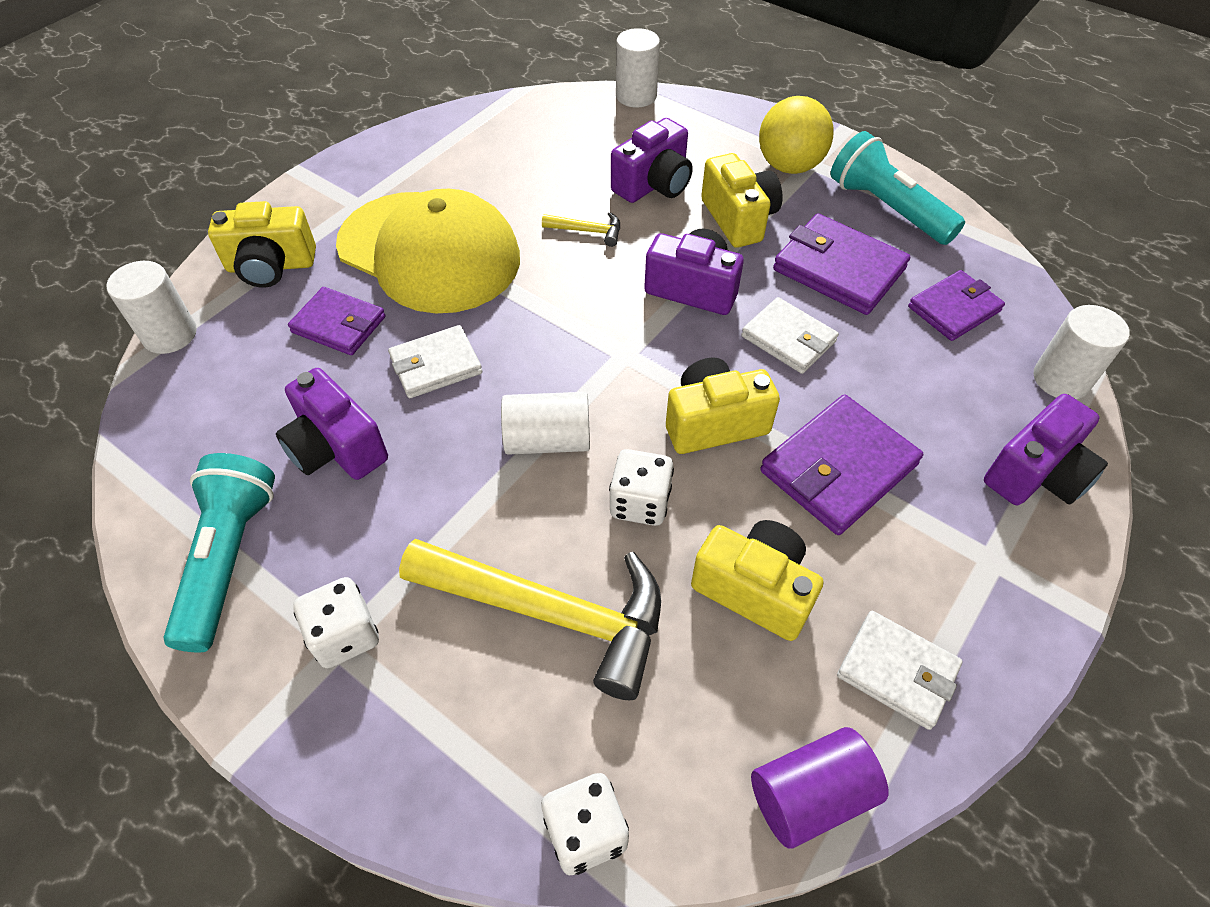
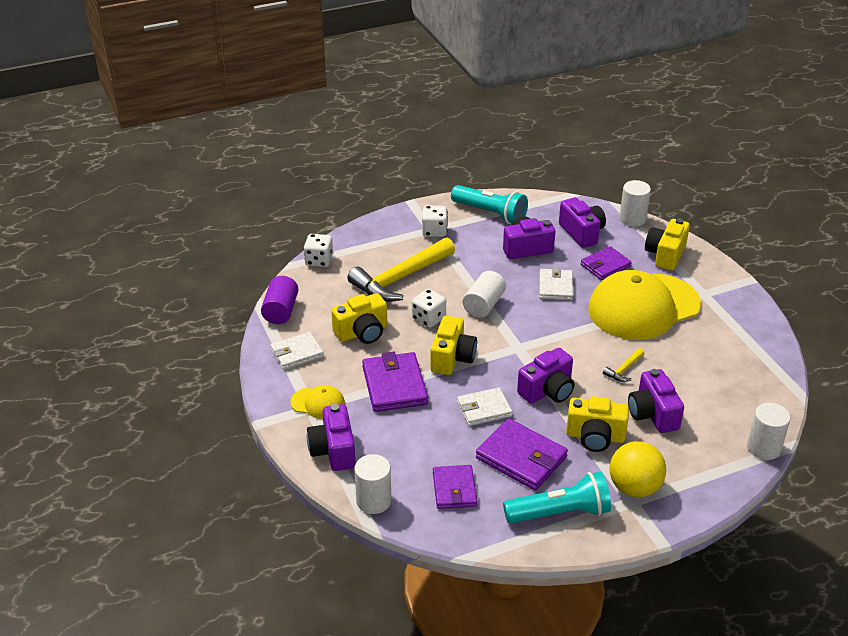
camera: 120 degrees right, 15 degrees down
purple wallet [773,214,910,315] -> purple wallet turned 60 degrees clockwise [476,418,568,490]
none -> yellow cap [291,385,345,419]
none -> purple camera [559,198,606,248]

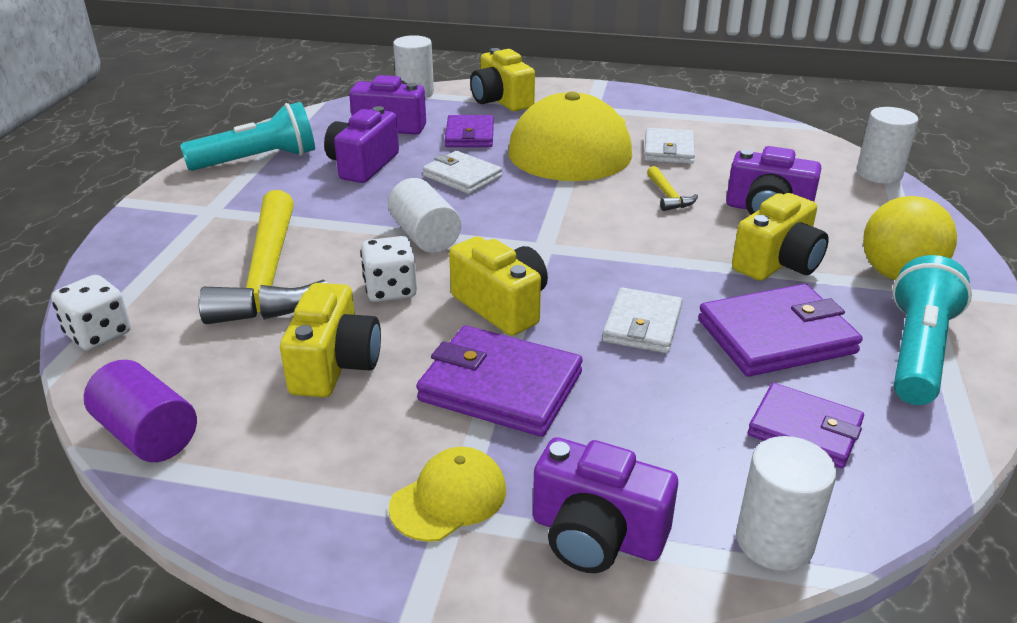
camera: 55 degrees left, 5 degrees down
white wallet [270,332,324,370] -> white wallet moved to [644,128,695,164]
white dice [422,206,448,237] -> none
purple camera [517,348,575,404] -> none

